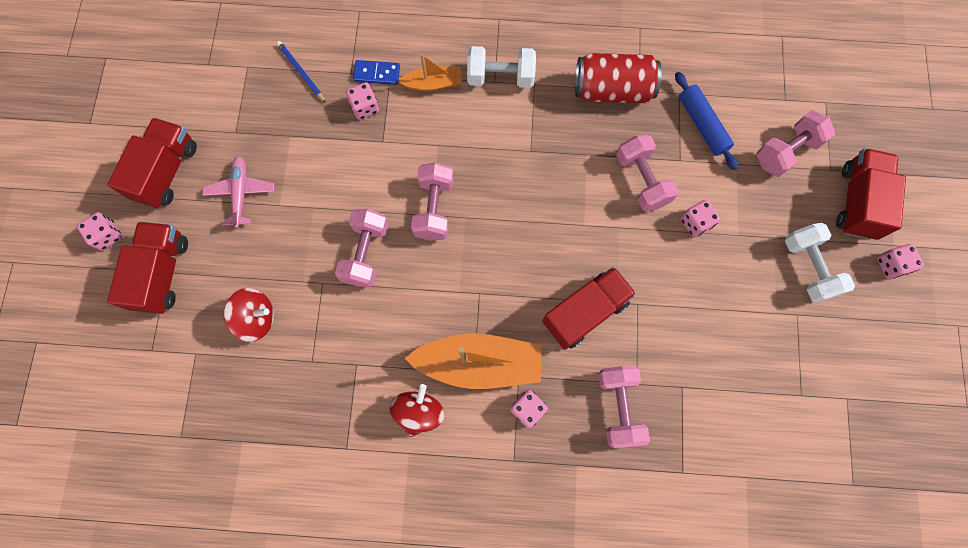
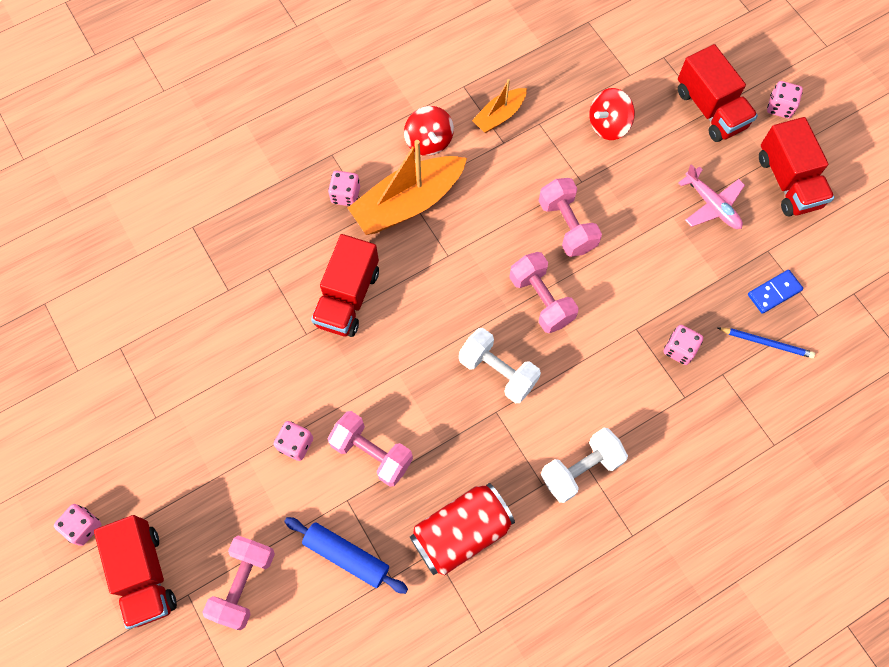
camera: 145 degrees right, 5 degrees down
blue domino [353,60,400,85] -> blue domino moved to [748,270,803,314]
orange boat [398,54,462,91] -> orange boat moved to [472,79,527,133]
pink dumbbell [598,366,650,448] -> none
white dumbbell [785,223,855,303] -> white dumbbell moved to [459,328,541,403]

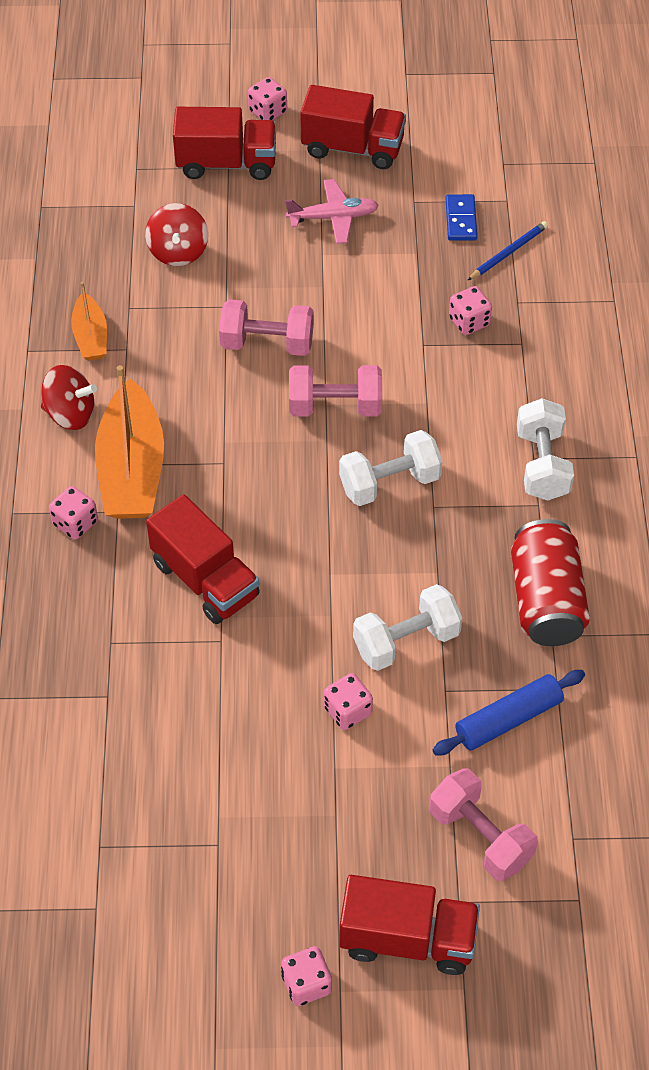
camera: 60 degrees left, 15 degrees down
pink dumbbell [327,411,413,487] -> white dumbbell [353,584,462,671]

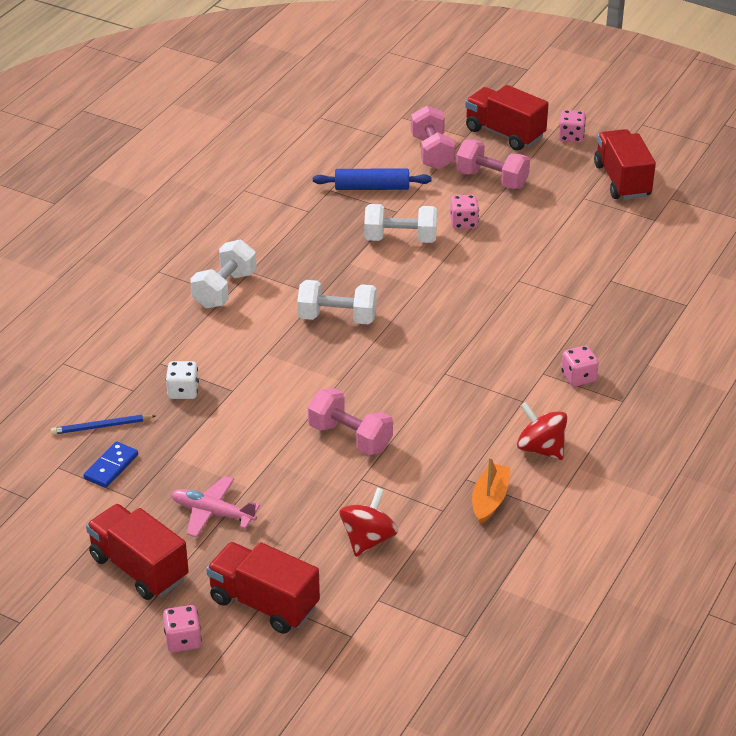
camera: 150 degrees left, 15 degrees down
orange boat [95,365,164,519] -> none
red truck [146,494,260,624] -> red truck moved to [594,129,656,200]
pink dumbbell [289,365,382,417] -> pink dumbbell moved to [456,139,530,189]
pink dice [449,286,492,335] -> white dice [166,361,199,399]
red can [511,519,590,646] -> none

